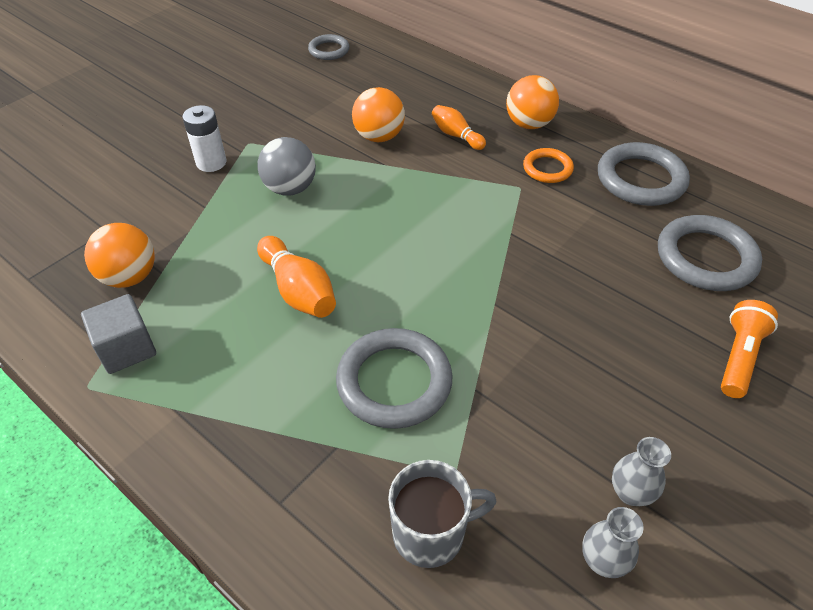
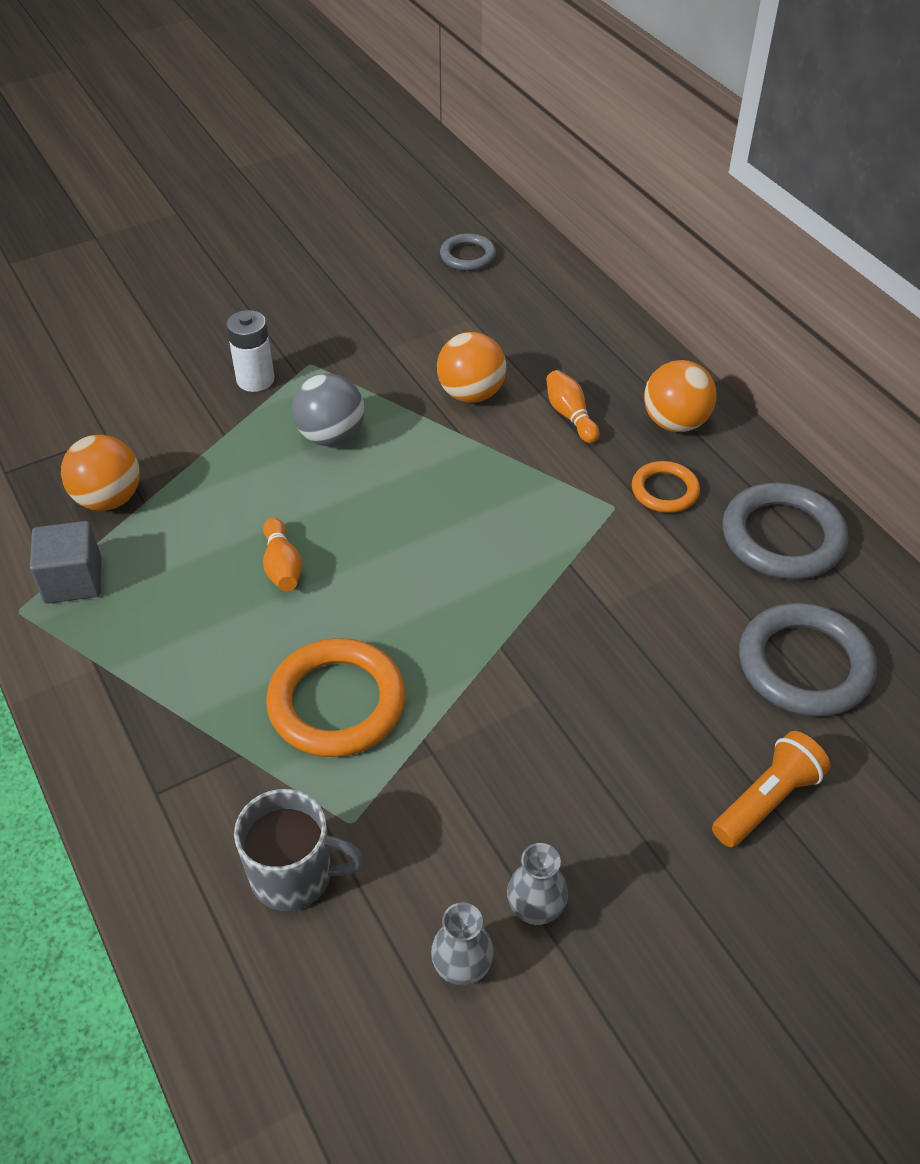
camera: 20 degrees right, 0 degrees up
orange bowling pin [257,236,336,318] -> orange bowling pin [263,518,302,591], size x0.64
grey ring [336,328,453,429] -> orange ring [266,638,406,757]

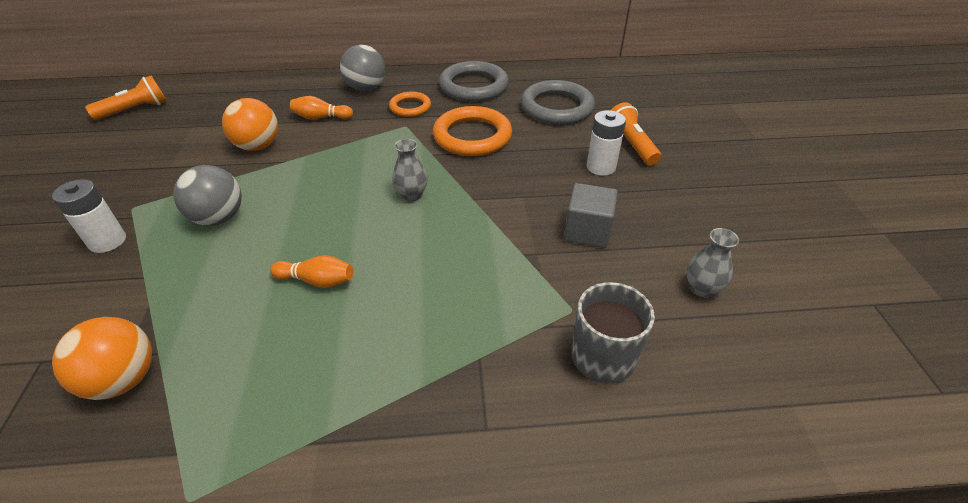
camera: 65 degrees left, 5 degrees down
grey cube [30,521,101,604] -> grey cube moved to [564,183,618,248]
orange ring [266,638,406,757] -> orange ring moved to [433,106,512,156]
grey ring [440,233,496,271] -> orange flashlight [85,75,167,120]
grey vase [507,843,568,925] -> grey vase moved to [392,139,428,201]
orange ball [644,360,717,432] -> grey ball [340,45,385,91]
none -> white battery [586,110,626,176]

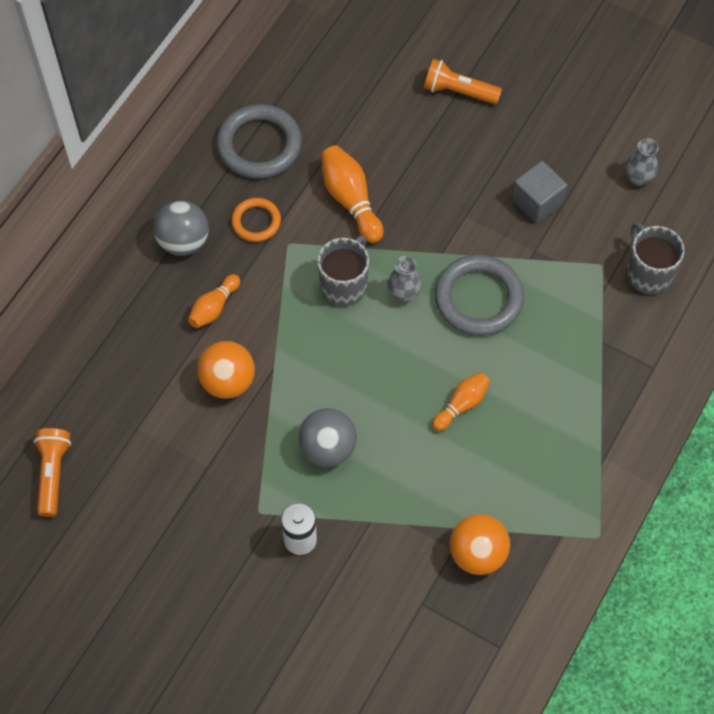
camera: 55 degrees left, 20 degrees up
orange ring [433,106,512,156] -> orange bowling pin [321,145,384,243]
grey ring [521,80,595,125] -> grey ring moved to [435,255,524,336]
white battery [586,110,626,176] -> none
none -> grey mug [317,235,369,306]

